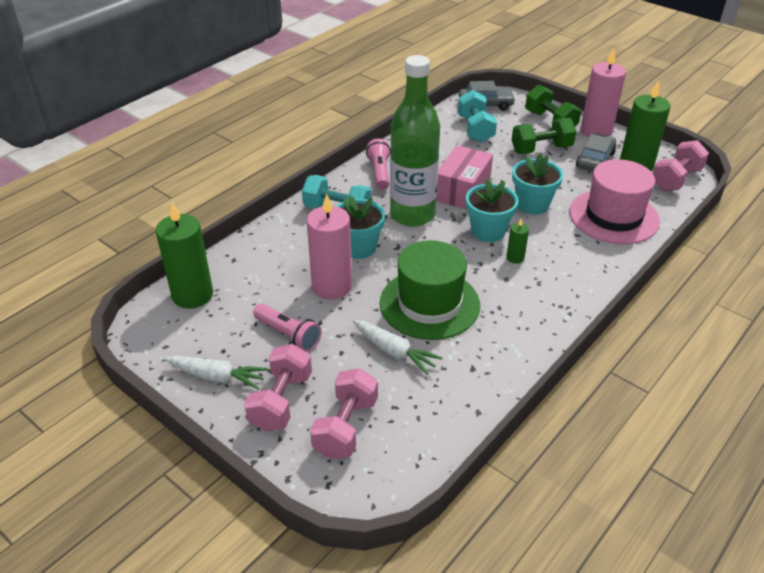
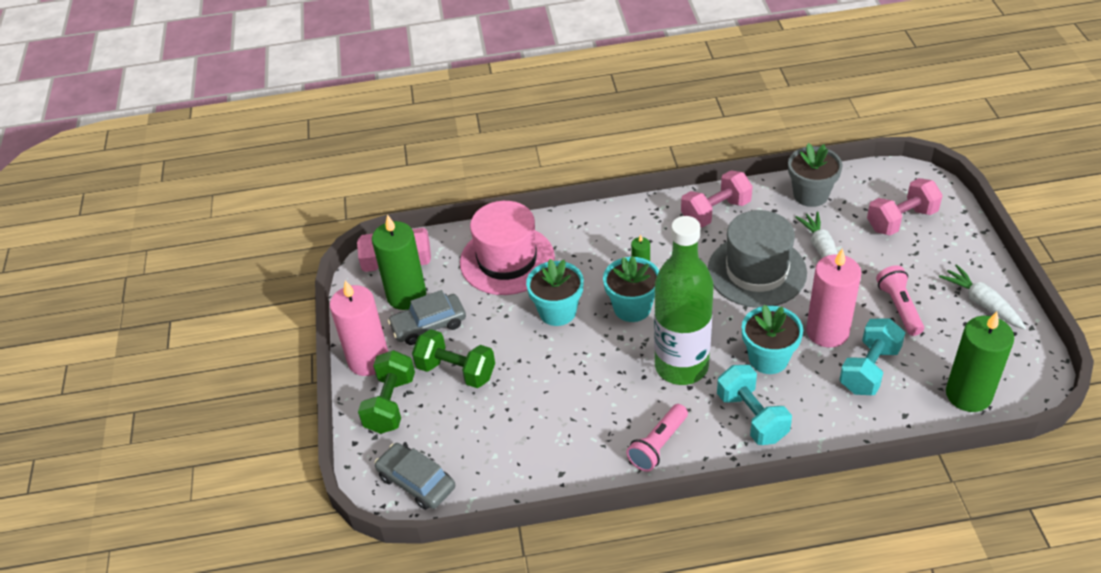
camera: 135 degrees left, 5 degrees up
pink dumbbell [244,344,312,432] -> pink dumbbell moved to [681,170,753,228]
green hat [380,240,480,340] -> grey hat [708,210,807,308]
pink box [436,145,493,209] -> none
turquoise dumbbell [458,90,497,143] -> turquoise dumbbell moved to [839,319,905,395]
none -> grey flower pot [788,143,843,207]

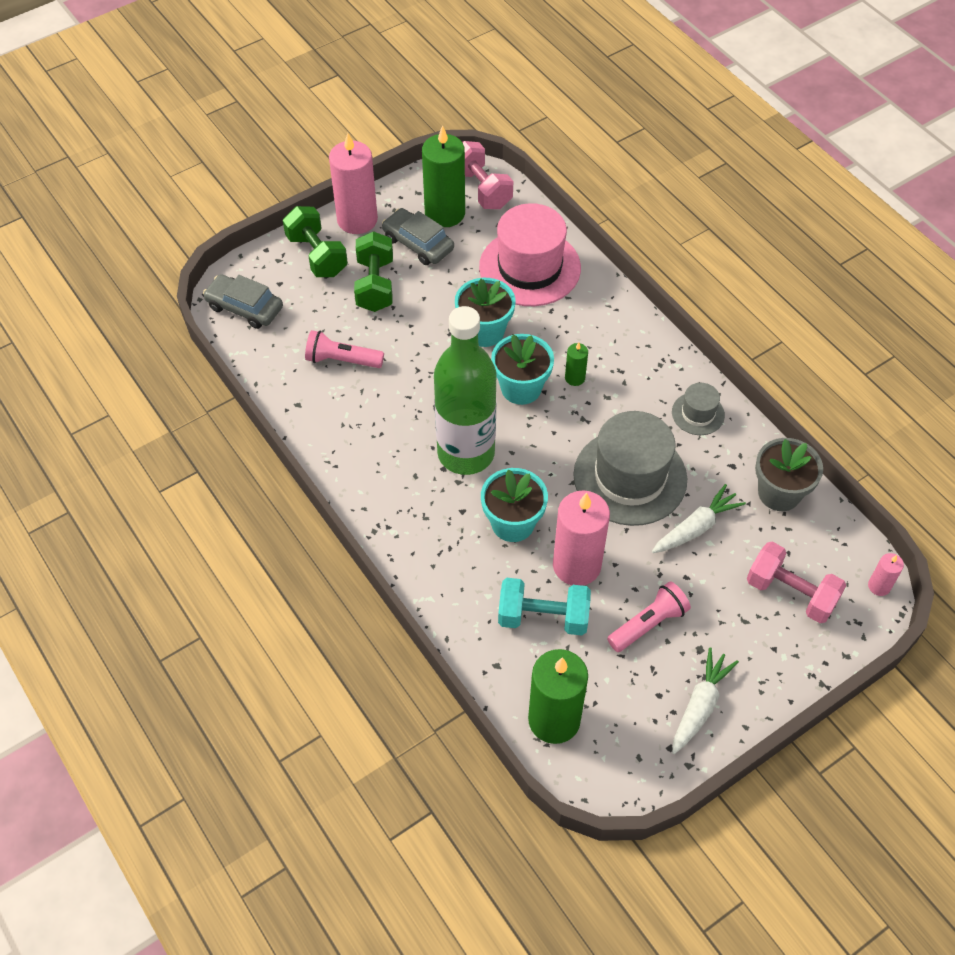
camera: 60 degrees right, 10 degrees up
green dumbbell [358,350,415,434] -> green dumbbell turned 75 degrees clockwise [283,206,348,277]
grey car [375,443,455,510] -> grey car turned 75 degrees counterclockwise [203,274,283,329]
pink flashlight [626,404,688,472] -> pink flashlight moved to [305,330,384,368]
pink dumbbell [681,170,753,228] -> grey hat [672,383,725,435]
turquoise dumbbell [717,365,792,445] -> none
none -> pink candle [868,553,904,596]

